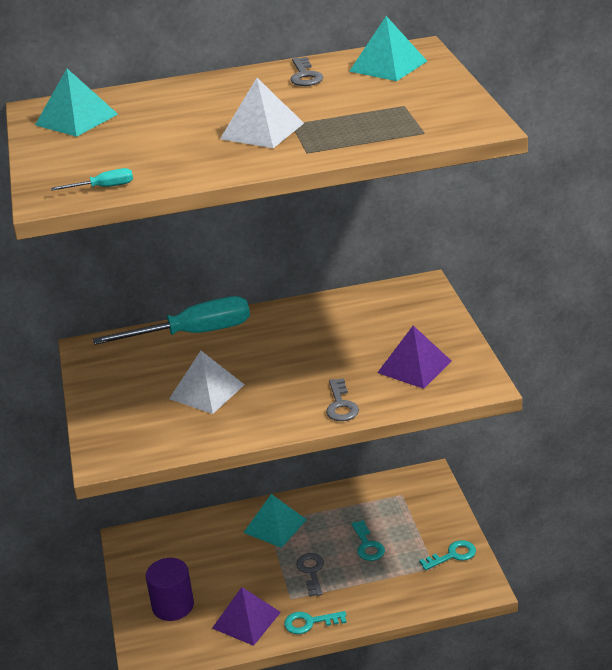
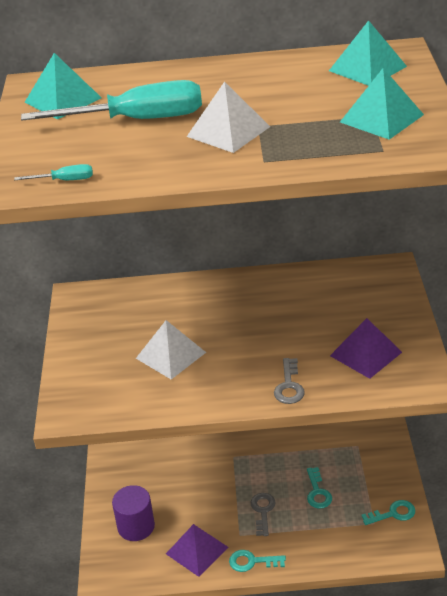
camera: 10 degrees right, 5 degrees up
turquoise screwdriver [93,296,250,345] -> turquoise screwdriver moved to [21,80,202,121]
turquoise pyramid [243,494,307,548] -> turquoise pyramid moved to [340,68,424,140]
grey key [290,57,323,86] -> none

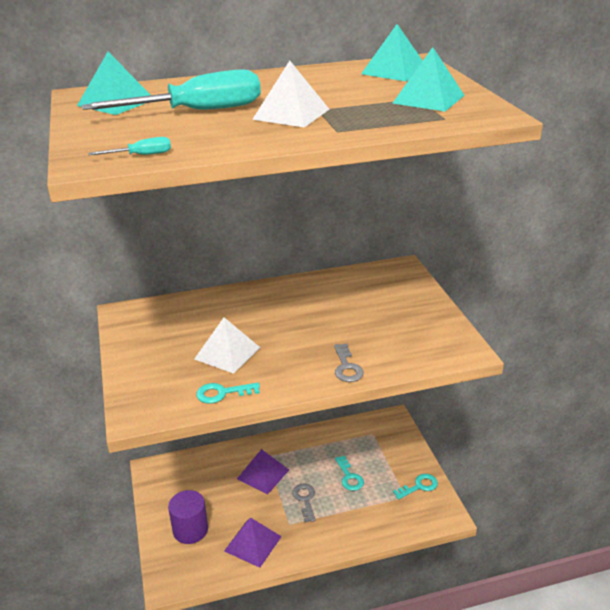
camera: 15 degrees left, 5 degrees down
turquoise key [229,550,286,572] -> turquoise key moved to [196,383,260,404]
purple pyramid [330,318,402,379] -> purple pyramid moved to [237,449,289,494]

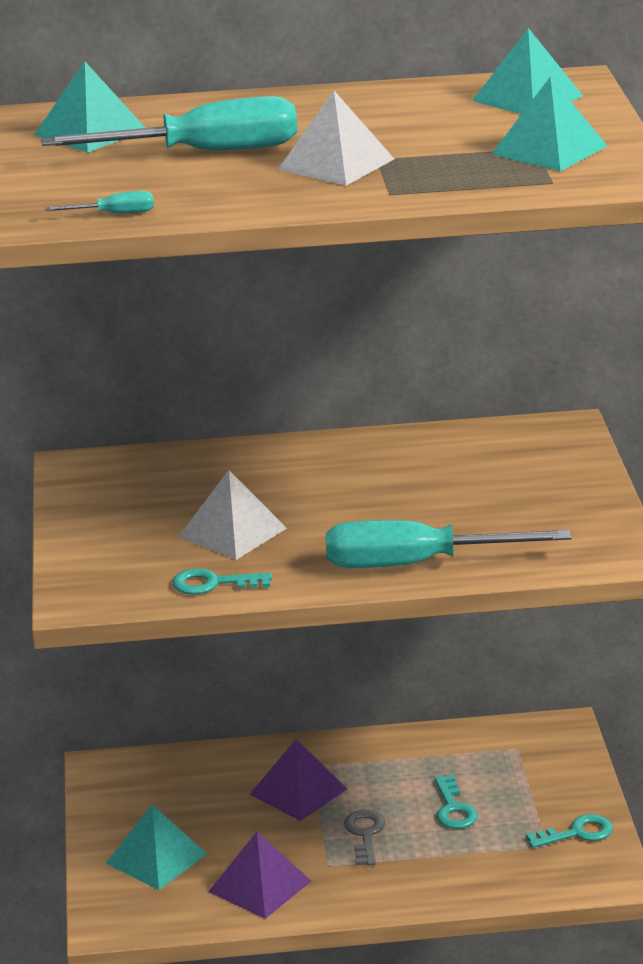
camera: 10 degrees right, 5 degrees down
purple cylinder [168,490,208,544] -> turquoise pyramid [106,805,207,890]
grey key [334,344,364,382] -> turquoise screwdriver [326,520,572,568]

